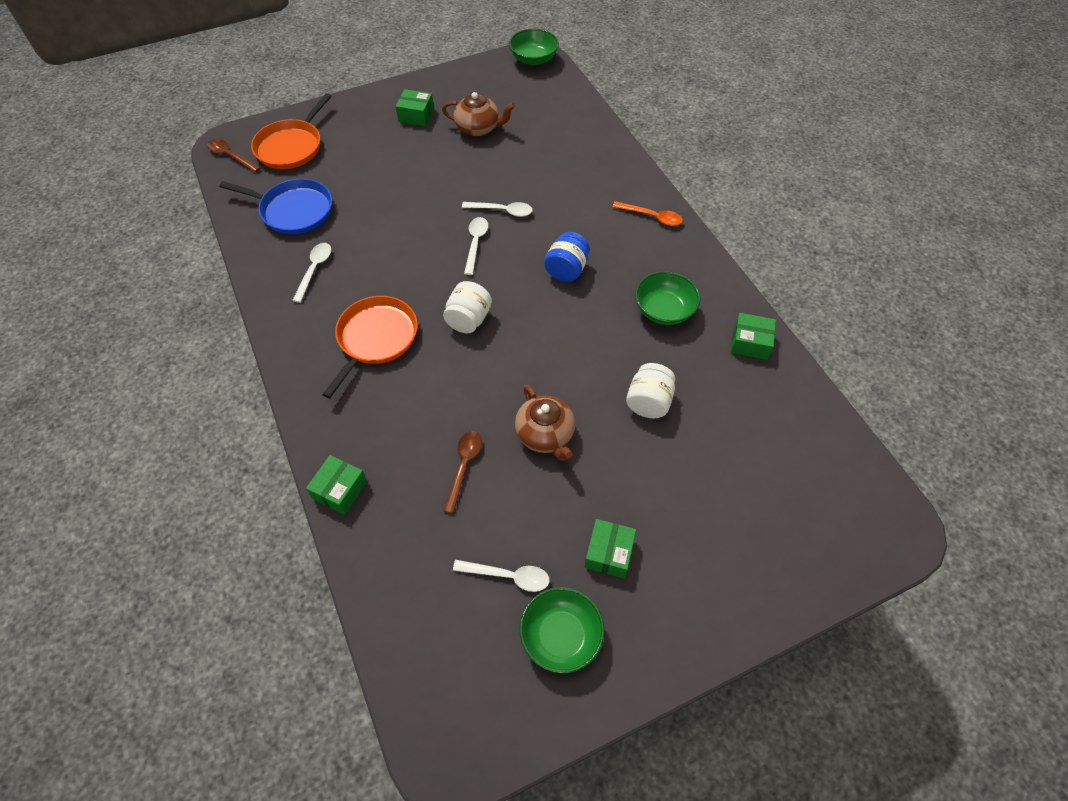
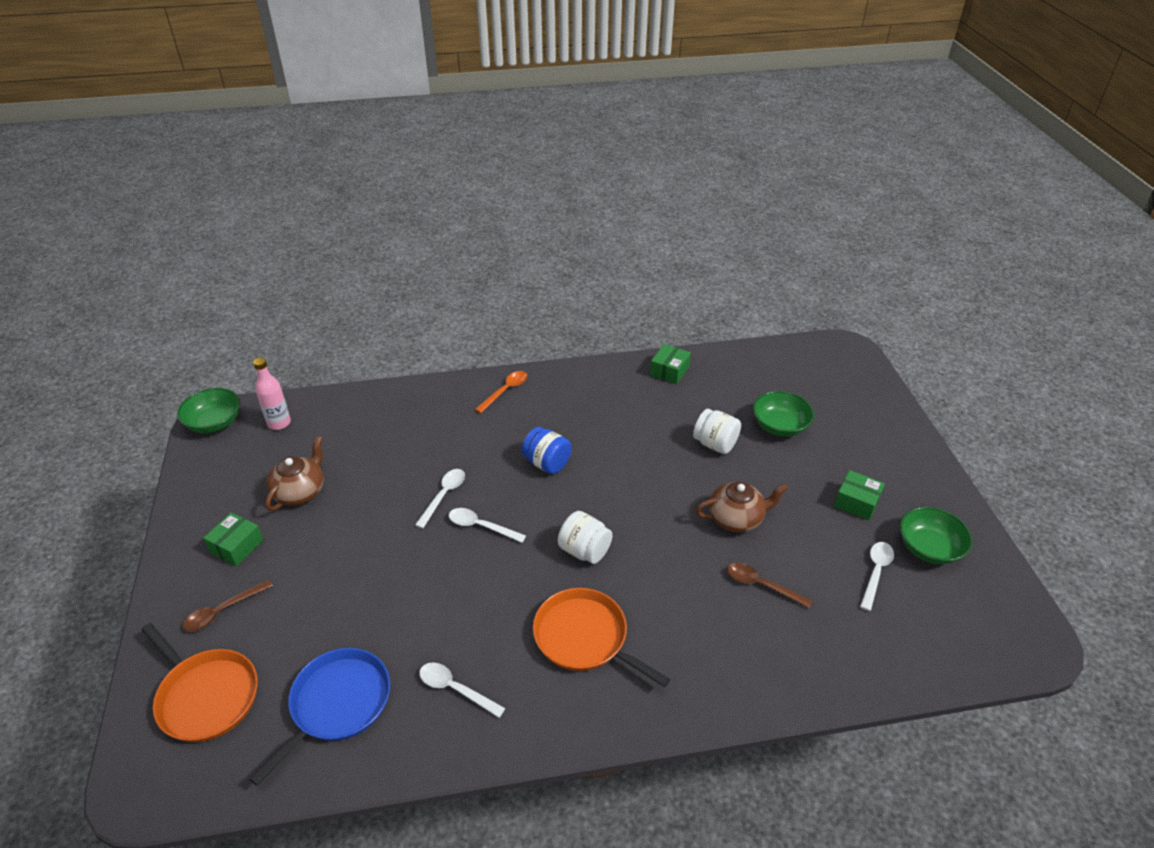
camera: 75 degrees left, 15 degrees down
brown spoon [207,139,260,173] -> brown spoon moved to [183,579,273,632]
green box [306,455,367,515] -> none
green bowl [635,271,700,325] -> green bowl moved to [753,391,814,437]
none -> pink bottle [253,358,291,430]

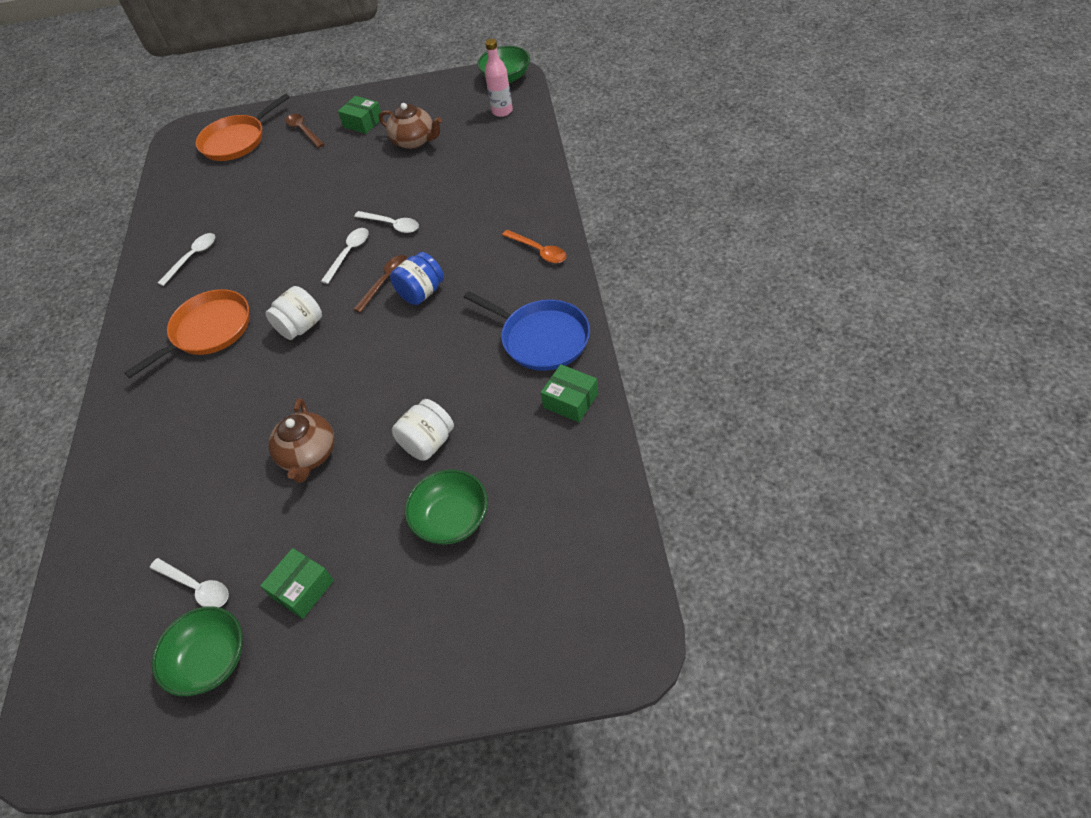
camera: 100 degrees right, 10 degrees up
blue pan [249,648,390,786] -> blue pan moved to [464,291,590,371]
brown spoon [727,563,813,608] -> brown spoon moved to [353,255,408,313]

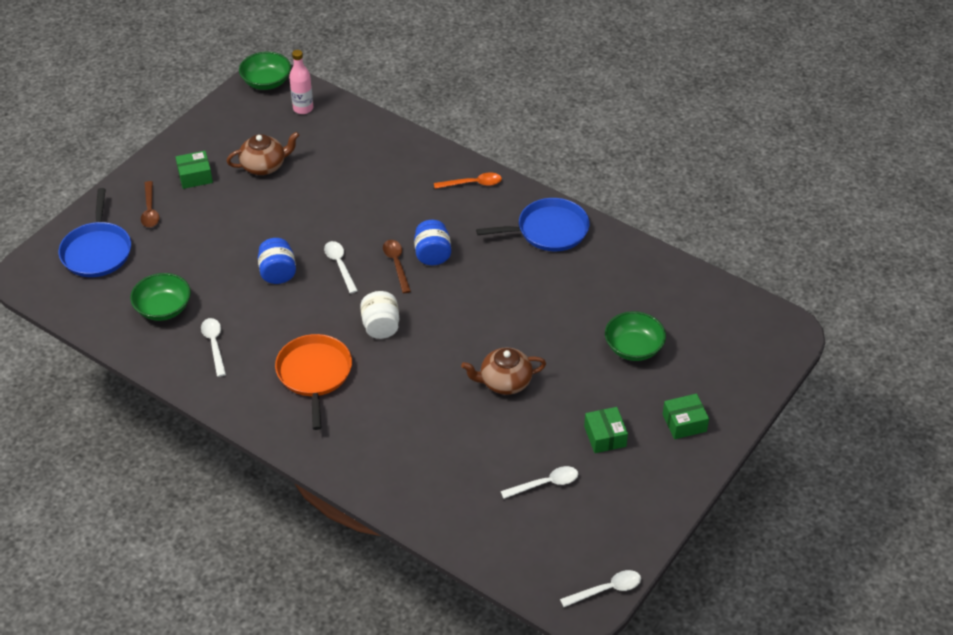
camera: 55 degrees left, 5 degrees down
green bowl [152,606,243,696] -> green bowl moved to [130,273,191,321]
orange pan [196,93,290,161] -> blue pan [59,188,131,277]
brown teapot [268,398,335,483] -> brown teapot turned 135 degrees clockwise [461,347,546,395]
brown spoon [286,114,324,148] -> brown spoon turned 105 degrees counterclockwise [141,181,159,227]
white spoon [354,211,419,233] -> white spoon moved to [560,570,641,607]
white jar [392,399,454,460] -> none
green box [541,364,598,422] -> green box moved to [663,394,709,439]
none -> blue jar [258,238,296,284]

